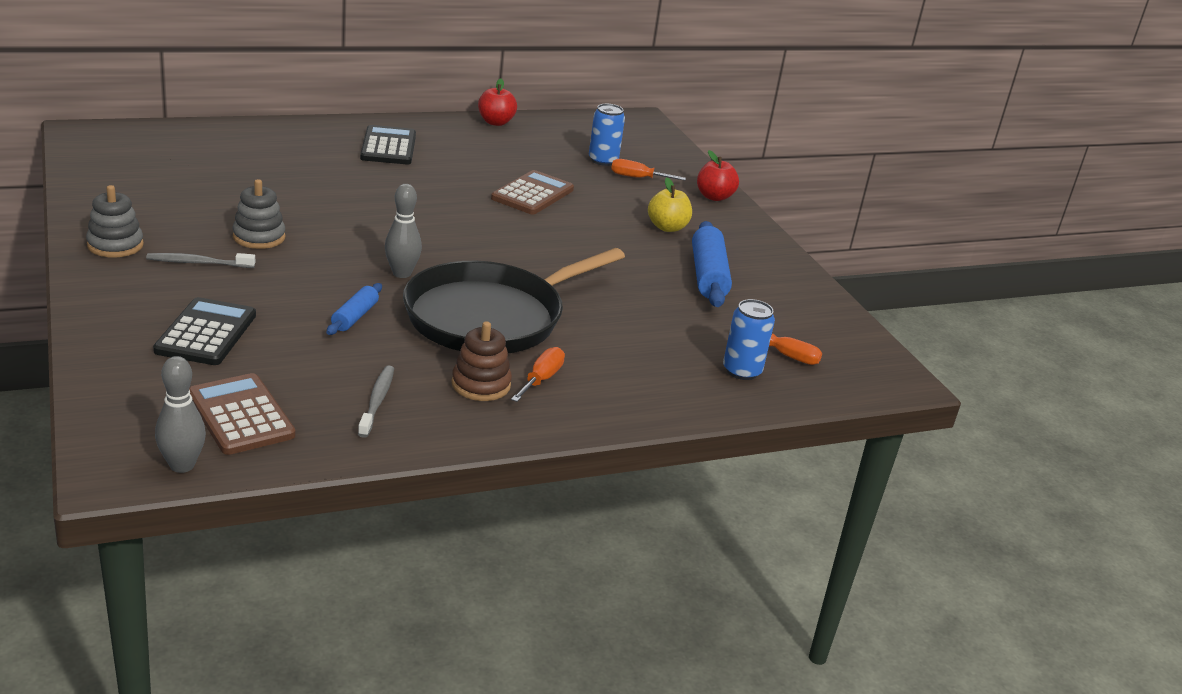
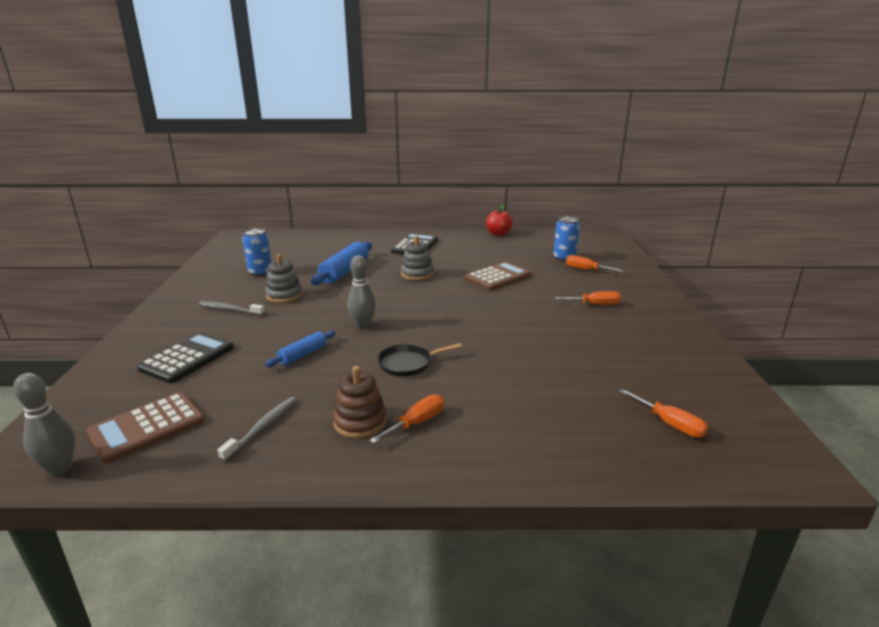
camera: 25 degrees right, 5 degrees down
grey stacking toy [86,185,144,258] -> grey stacking toy moved to [401,236,434,281]
brown calculator [189,373,295,455] -> brown calculator turned 120 degrees counterclockwise [87,392,205,463]
black pan [403,248,625,353] -> black pan [377,343,462,376], size x0.41
yellow apple [648,177,692,232] -> orange screwdriver [555,291,621,305]
blue rolling pin [692,221,732,307] -> blue rolling pin moved to [311,241,372,285]
red apple [697,150,739,201] -> none
blue can [723,299,775,380] -> blue can moved to [242,228,272,276]

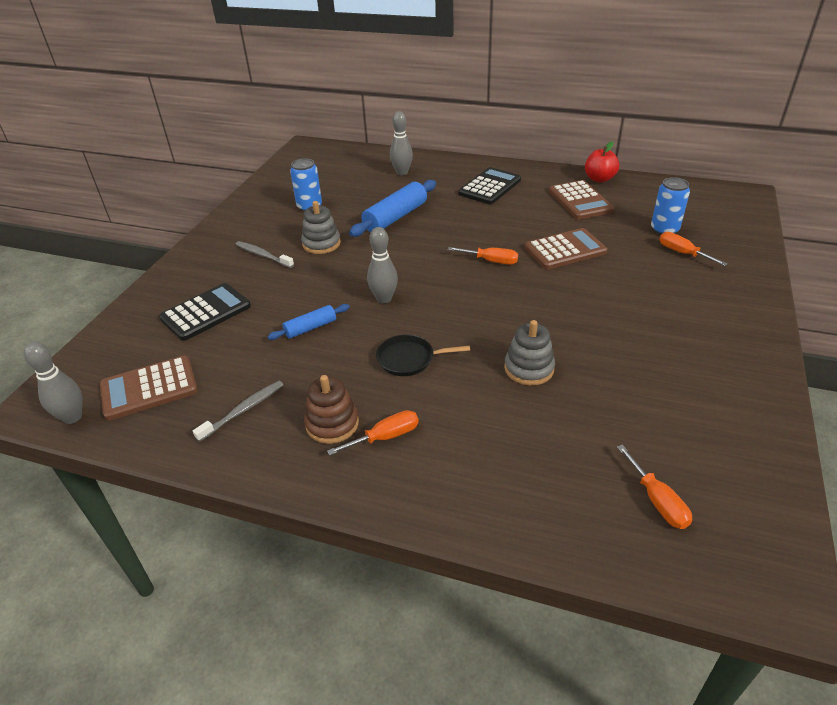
camera: 20 degrees right, 15 degrees up
grey stacking toy [401,236,434,281] -> grey stacking toy moved to [504,320,555,386]
orange screwdriver [555,291,621,305] -> orange screwdriver moved to [448,247,518,265]
none -> grey bowling pin [390,111,413,175]
none -> brown calculator [549,180,614,219]

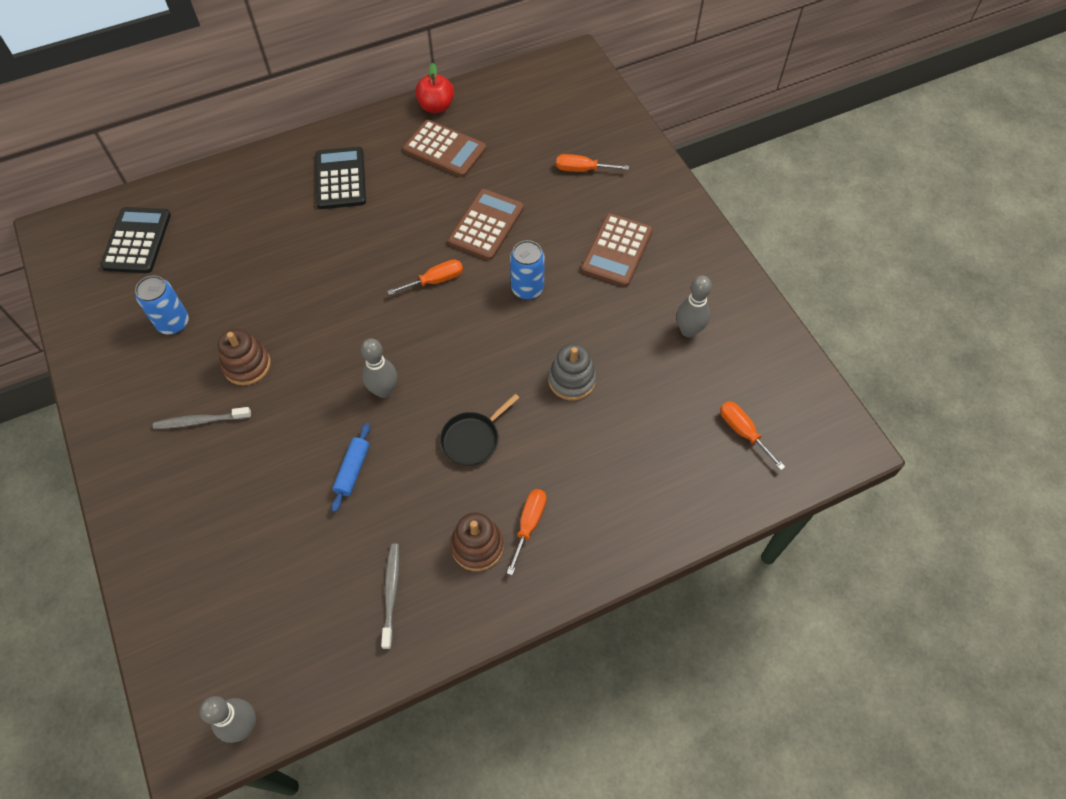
camera: 45 degrees left, 20 degrees up
brown calculator [100,356,198,421] -> brown calculator moved to [581,213,653,287]
black calculator [159,283,251,341] -> black calculator moved to [100,207,171,273]
grey stacking toy [301,201,341,254] -> brown stacking toy [218,329,271,385]
blue rolling pin [349,180,436,237] -> none
grey bowling pin [390,111,413,175] -> grey bowling pin moved to [676,276,712,337]
orange screwdriver [617,445,692,529] -> orange screwdriver turned 150 degrees counterclockwise [720,401,785,470]
blue can [651,177,690,235] -> blue can moved to [510,240,545,299]

